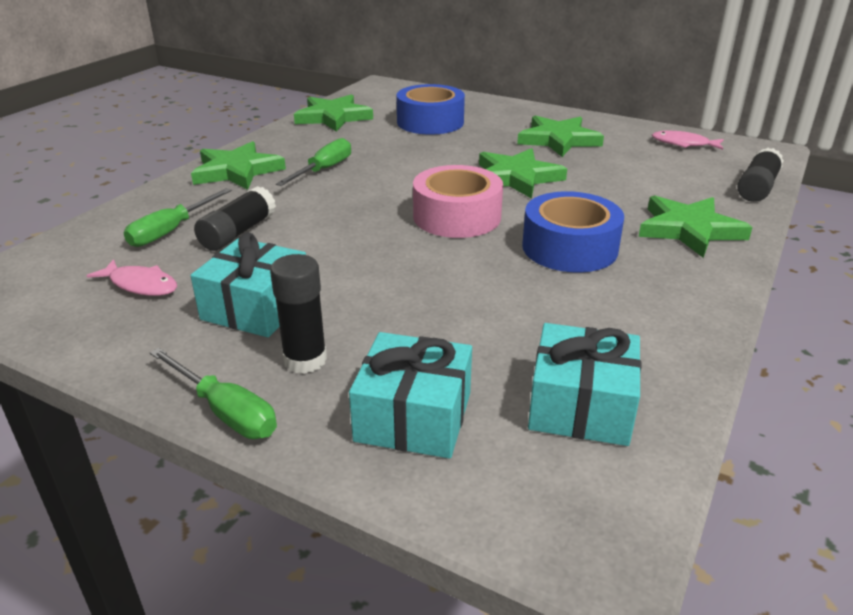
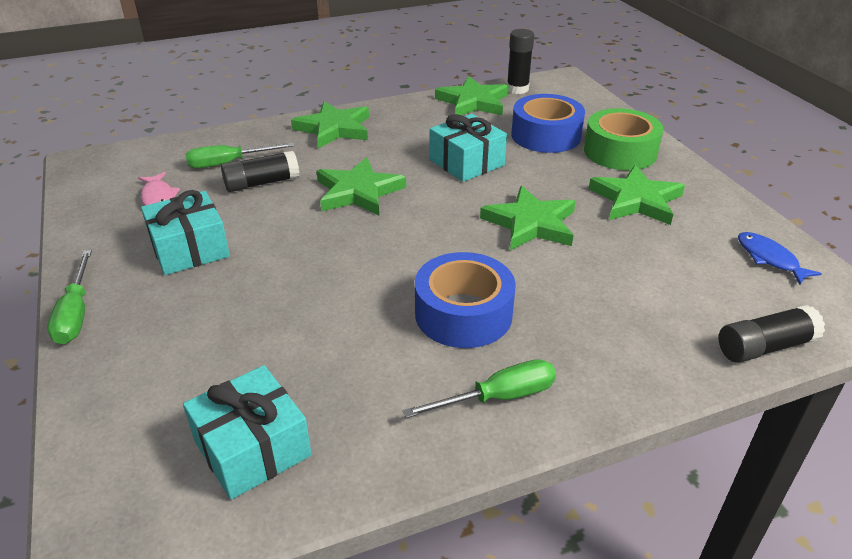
camera: 40 degrees right, 5 degrees up
black glue stick [270,254,327,374] -> black glue stick moved to [507,29,534,94]
green screwdriver [276,138,351,186] -> green screwdriver moved to [403,359,556,418]
turquoise gift [349,332,472,459] -> turquoise gift moved to [430,114,507,182]
pink tape [413,165,503,238] -> none
green star [639,196,753,258] -> green star moved to [317,157,406,216]
pink fish [652,131,724,150] -> blue fish [738,232,822,285]
none -> green tape [584,108,663,170]

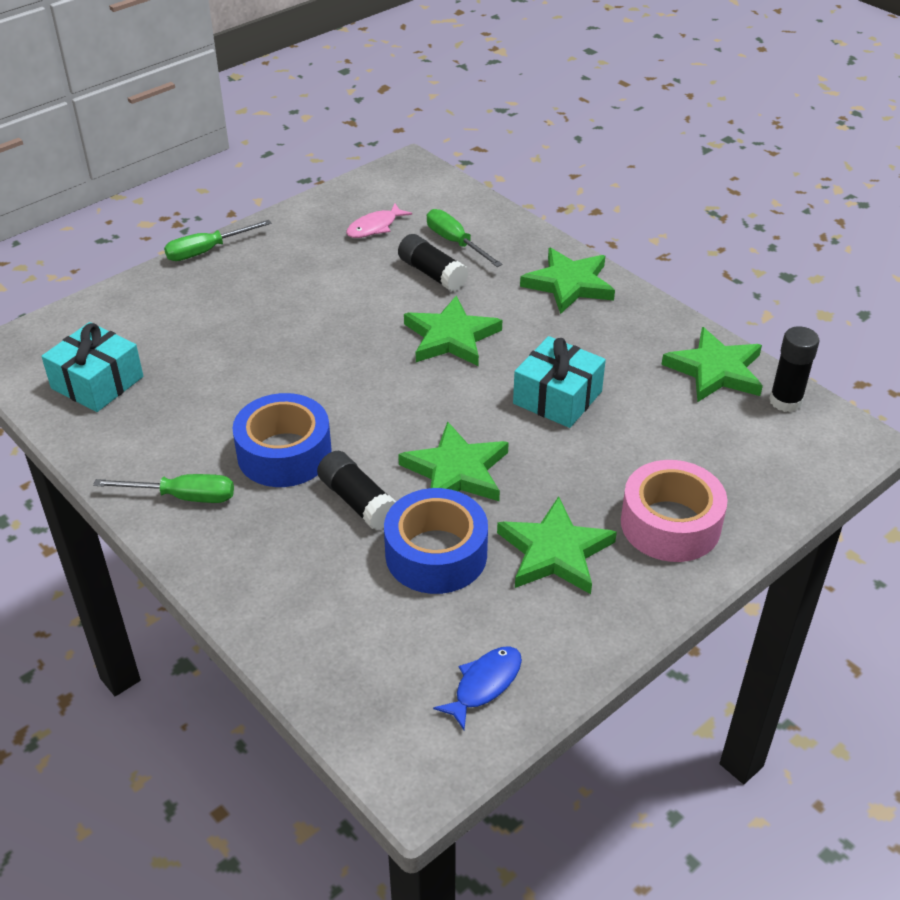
camera: 70 degrees right, 5 degrees up
turquoise gift [141,190,230,275] -> none
green screwdriver [403,359,556,418] -> green screwdriver turned 45 degrees counterclockwise [93,474,234,503]
blue tape [511,94,585,153] -> blue tape moved to [384,488,488,594]
green tape [584,108,663,170] -> pink tape [621,460,728,562]
black glue stick [719,305,825,363] -> black glue stick moved to [317,451,396,530]

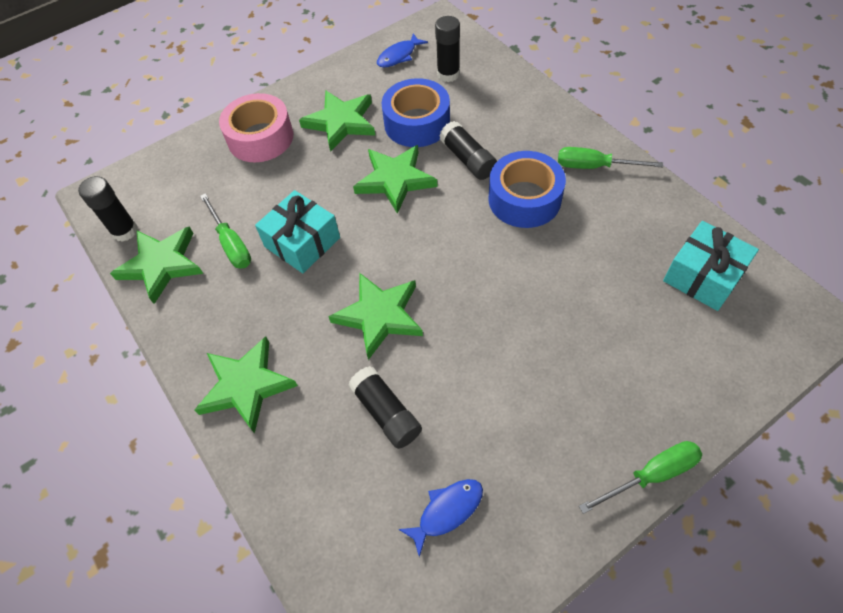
camera: 170 degrees left, 15 degrees up
pink fish [346,203,412,238] -> blue fish [398,479,483,557]
green screwdriver [427,209,503,267] -> green screwdriver moved to [200,193,251,269]
none -> black glue stick [435,16,460,82]

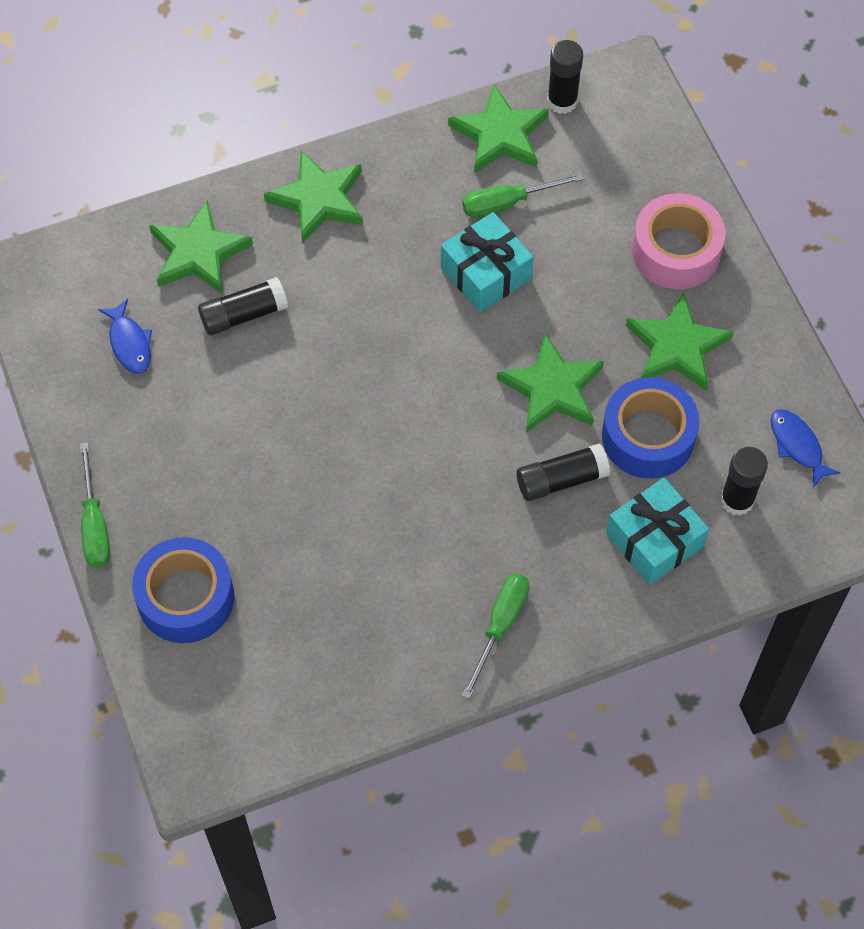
camera: 100 degrees right, 5 degrees up
green star [328,273,423,360] -> green star moved to [149,200,253,294]
blue tape [488,151,566,228] -> blue tape moved to [132,537,234,643]
turquoise gift [663,221,759,311] -> turquoise gift moved to [606,478,709,585]

